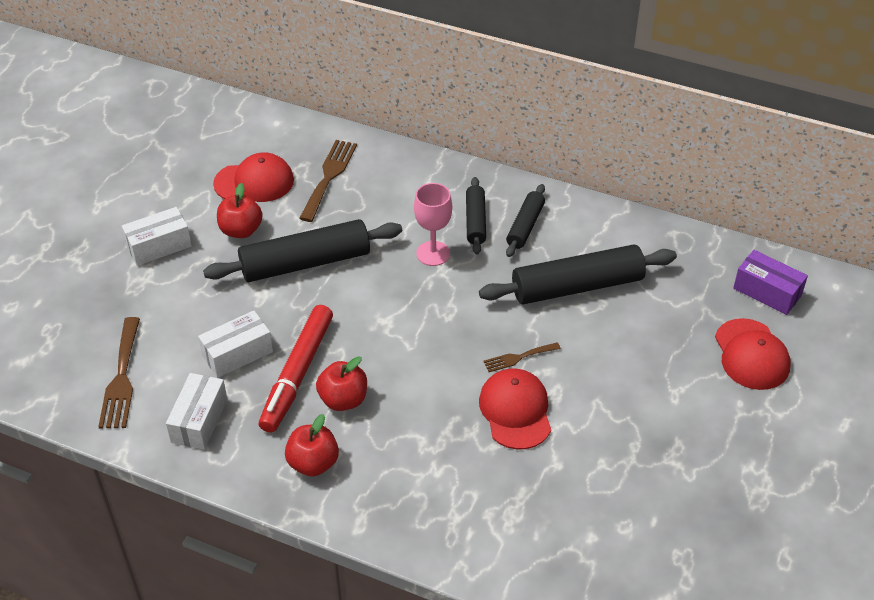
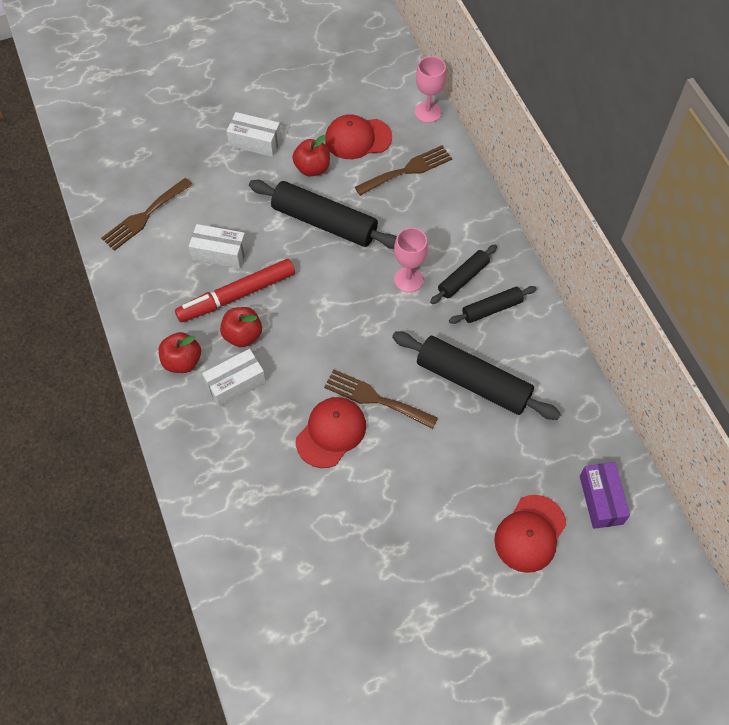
camera: 45 degrees right, 15 degrees up
white box [166,373,227,450] -> white box moved to [202,349,266,407]
red cap [213,152,294,202] -> red cap turned 135 degrees clockwise [325,114,392,159]
brown fork [483,342,561,372] -> brown fork [324,370,438,429], size x1.74
none -> pink goblet [415,56,446,123]

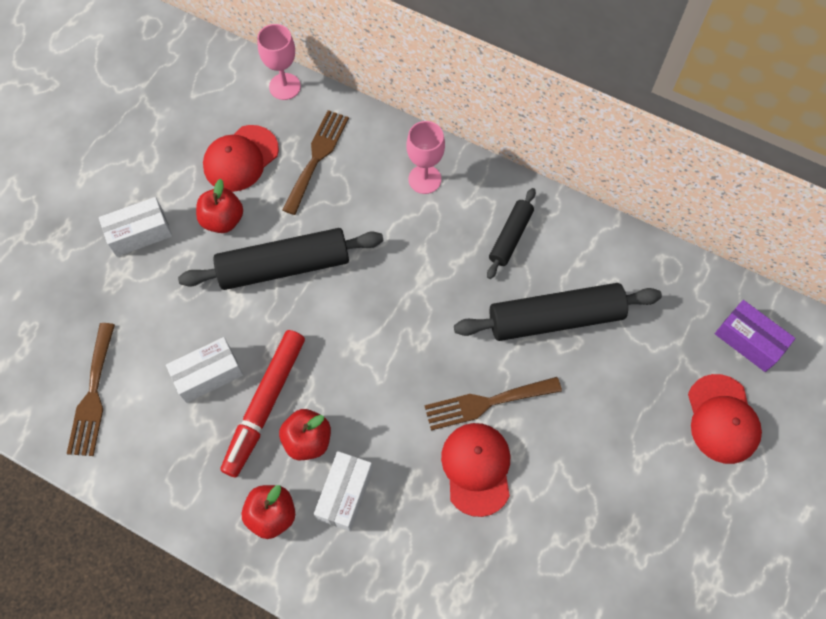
camera: 40 degrees left, 5 degrees up
pink goblet [394,228,428,292] -> pink goblet moved to [406,121,445,194]
black rolling pin [430,245,497,304] -> none

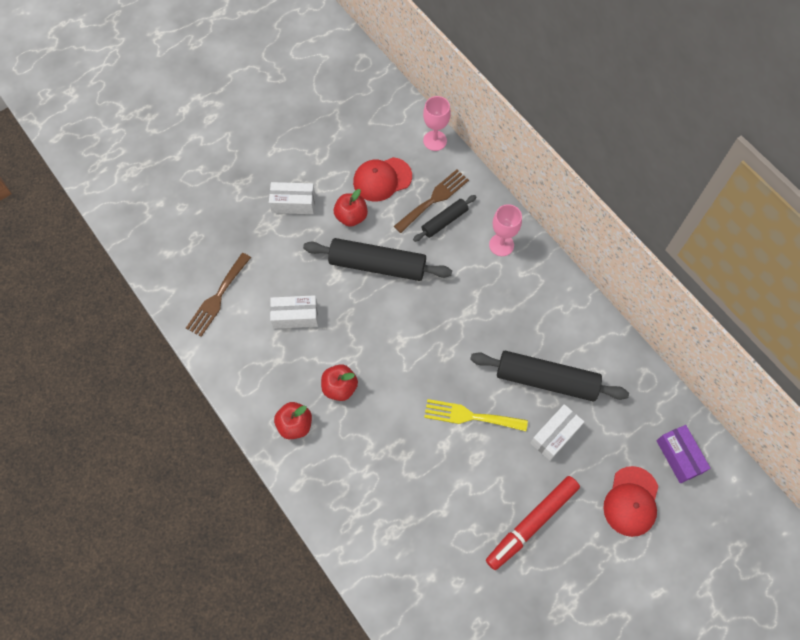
camera: 25 degrees right, 0 degrees up
red marker [220,330,305,477] -> red marker moved to [486,476,580,570]
white box [314,451,373,531] -> white box moved to [530,404,584,460]
brown fork [424,377,562,430] -> yellow fork [424,399,528,431]
red cap [441,423,510,517] -> none
black rolling pin [487,188,536,279] -> black rolling pin moved to [413,195,476,242]

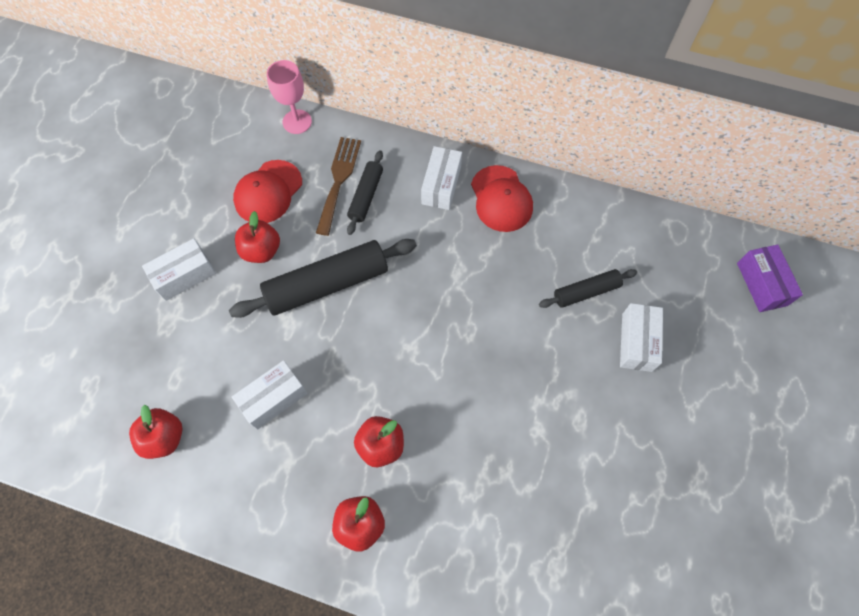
camera: 35 degrees left, 0 degrees up
brown fork [186,253,251,337] -> red apple [129,405,183,459]
yellow fork [424,399,528,431] -> none
black rolling pin [470,351,629,402] -> black rolling pin [539,269,637,308], size x0.55
red marker [486,476,580,570] -> none
pink goblet [489,204,522,256] -> white box [421,146,462,210]
red cap [603,466,659,537] -> red cap moved to [471,165,533,232]
purple box [656,425,711,483] -> purple box turned 45 degrees clockwise [737,245,803,312]

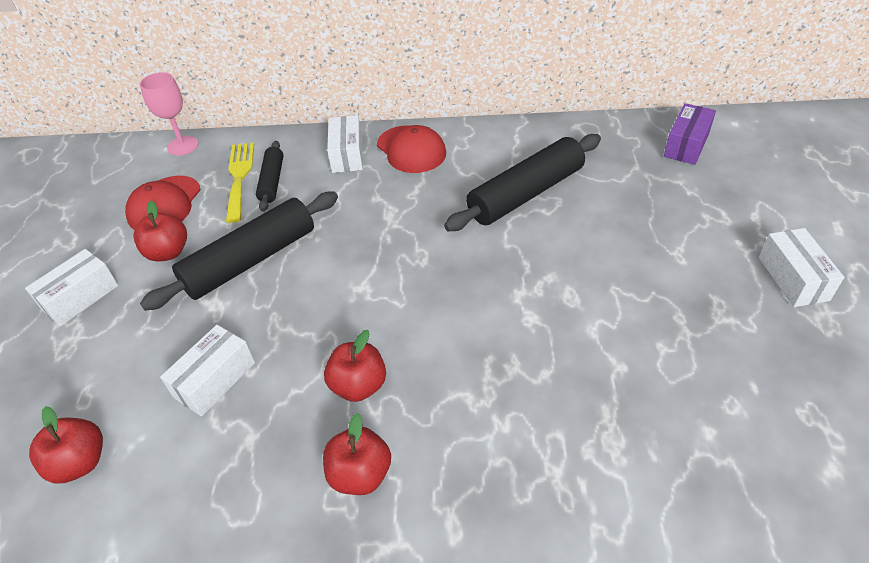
camera: 15 degrees left, 20 degrees down
brown fork [316,137,361,236] -> yellow fork [226,142,254,223]
black rolling pin [539,269,637,308] -> black rolling pin [444,134,601,231], size x1.83
white box [620,303,663,372] -> white box moved to [759,228,844,307]
purple box [737,245,803,312] -> purple box turned 60 degrees clockwise [664,103,716,165]

